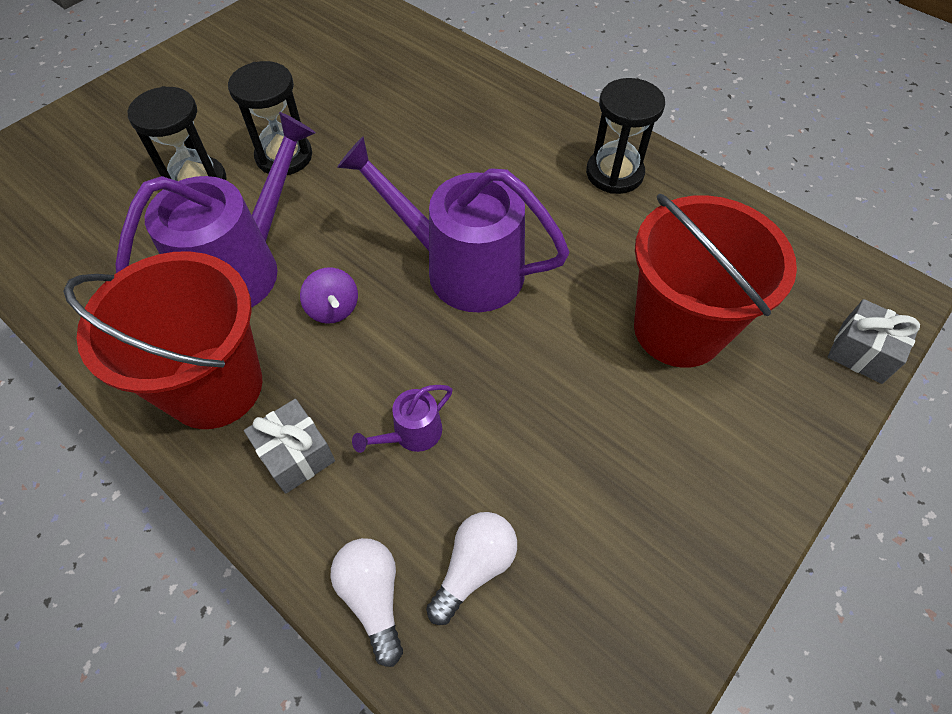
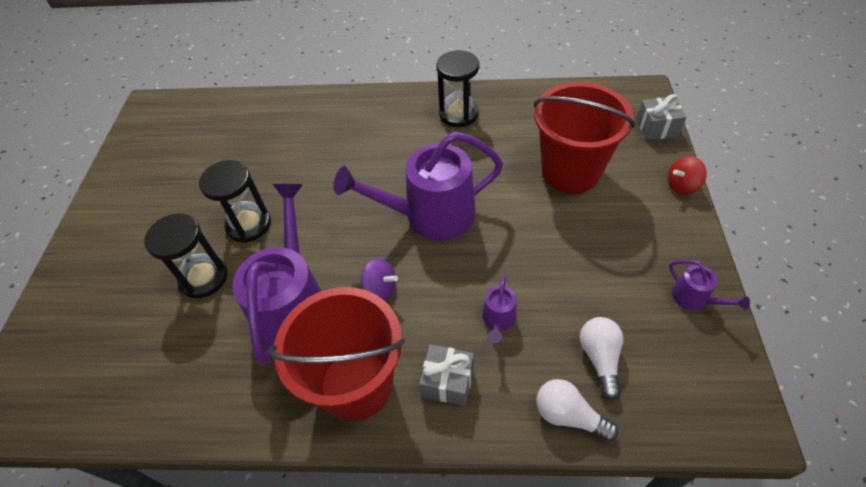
camera: 35 degrees left, 5 degrees down
none -> red spinning top [668,156,707,195]
none -> purple watering can [669,260,750,310]

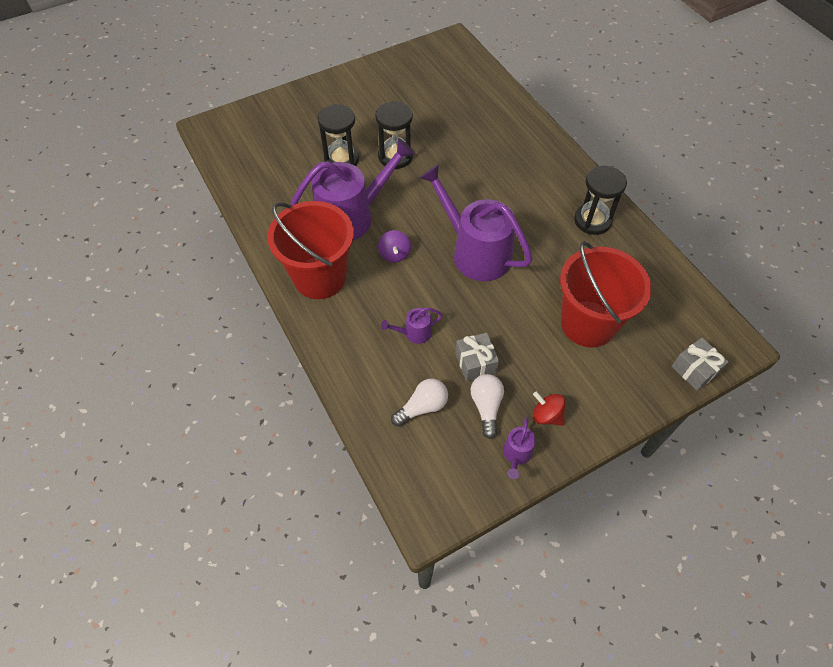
camera: 55 degrees right, 5 degrees up
grey gift [419,344,474,406] -> grey gift moved to [455,332,499,382]
white light bulb [536,379,618,442] -> white light bulb moved to [471,374,504,439]
red spinning top [668,156,707,195] -> red spinning top moved to [533,391,566,426]

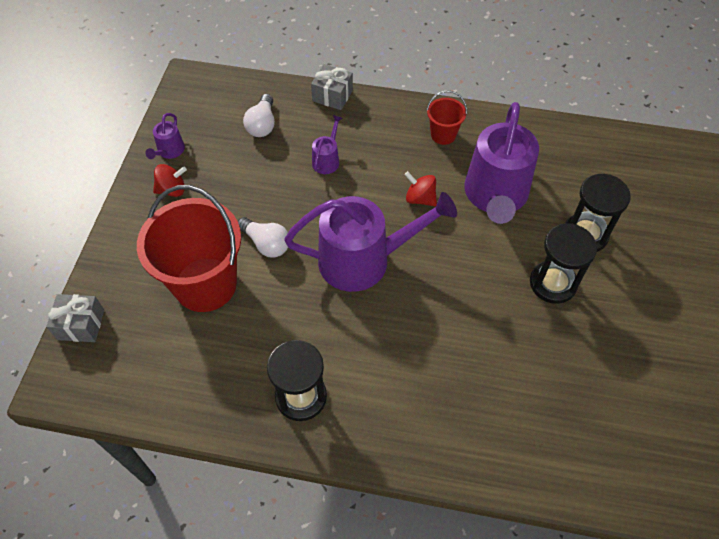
camera: 130 degrees right, 0 degrees up
red bucket [267,201,354,299] -> red bucket [427,91,467,145], size x0.46
purple spinning top [378,230,411,262] -> red spinning top [404,171,437,206]
grey gift [455,332,499,382] -> grey gift moved to [311,64,353,110]
white light bulb [471,374,504,439] -> white light bulb moved to [238,217,288,258]
purple watering can [503,417,536,479] -> purple watering can turned 135 degrees counterclockwise [145,113,185,159]

